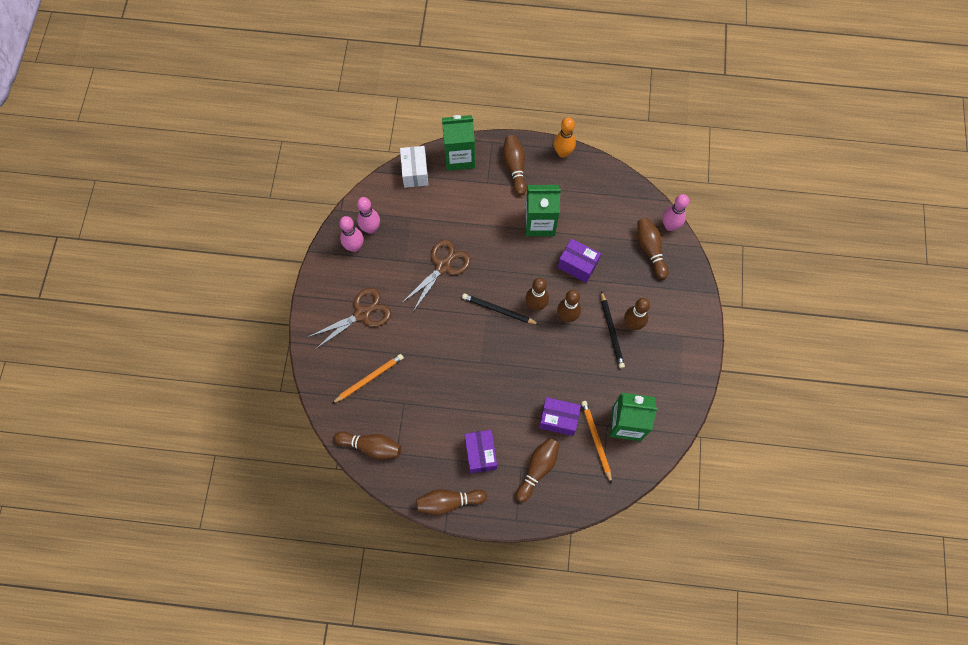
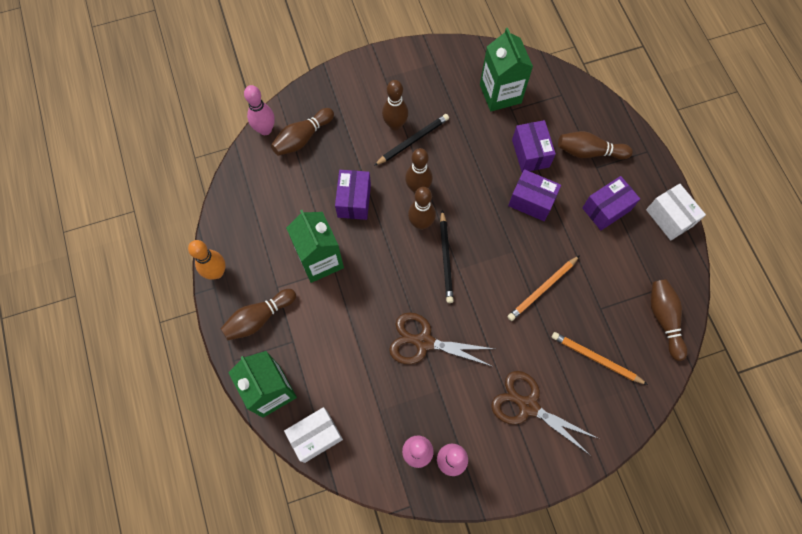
camera: 115 degrees left, 0 degrees up
brown bowling pin [416,489,487,515] -> white box [646,184,706,241]
orange pencil [581,401,612,484] -> orange pencil moved to [507,255,580,321]
none -> purple box [508,169,561,221]

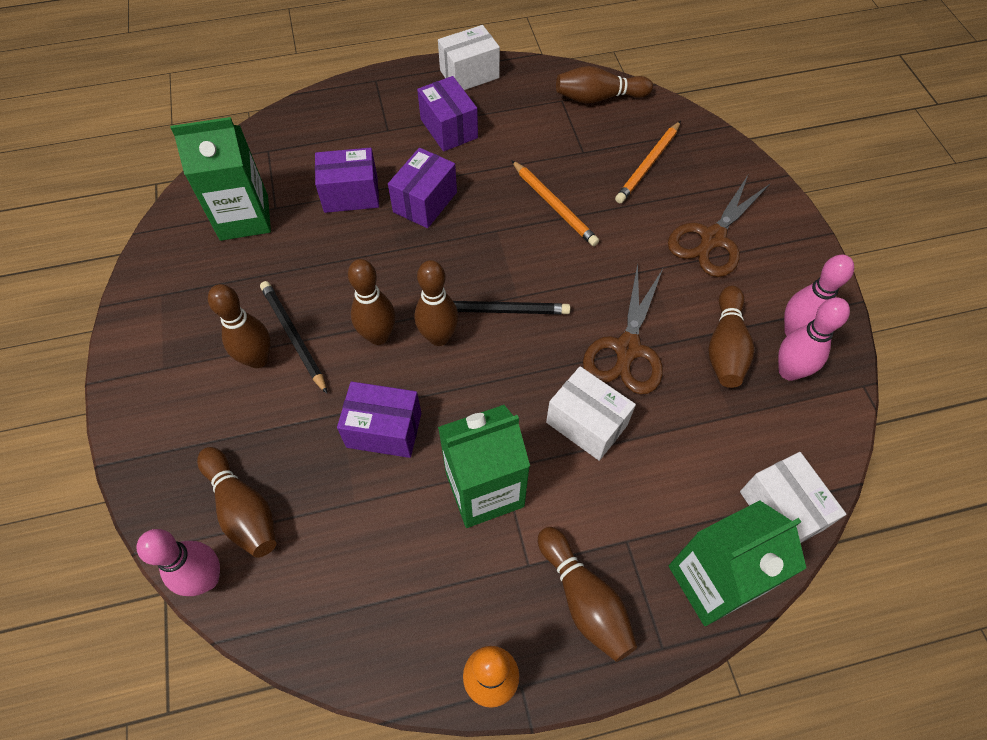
camera: 85 degrees left, 10 degrees down
brown bowling pin [558,131,633,160] -> brown bowling pin moved to [708,286,755,388]
none -> white box [546,366,636,461]

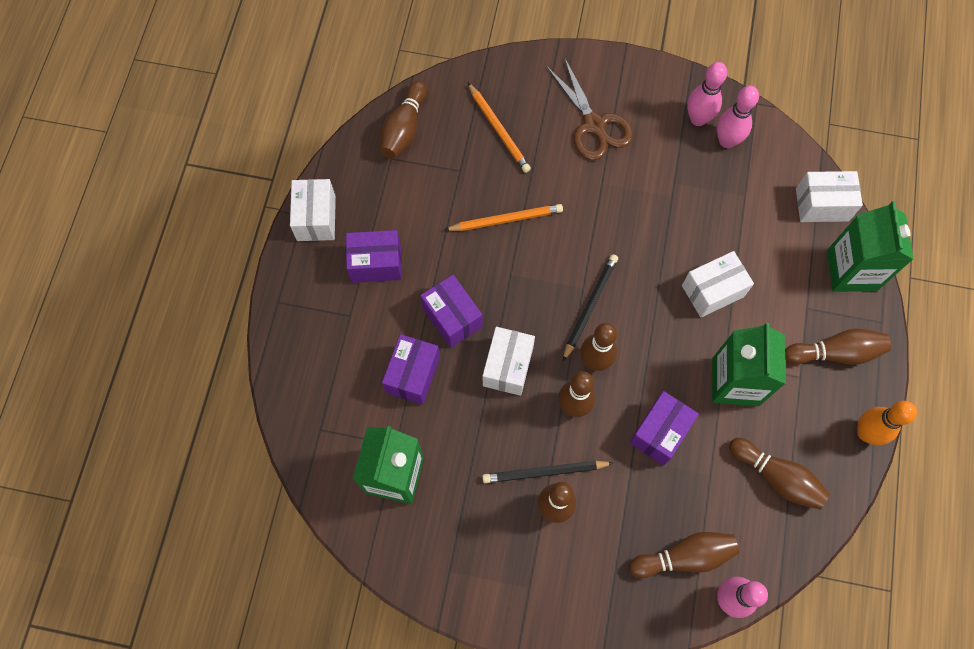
camera: 65 degrees left, 10 degrees up
brown scissors [583,263,663,394] -> none
brown bowling pin [708,286,755,388] -> brown bowling pin moved to [729,438,830,510]
none -> white box [483,327,535,396]

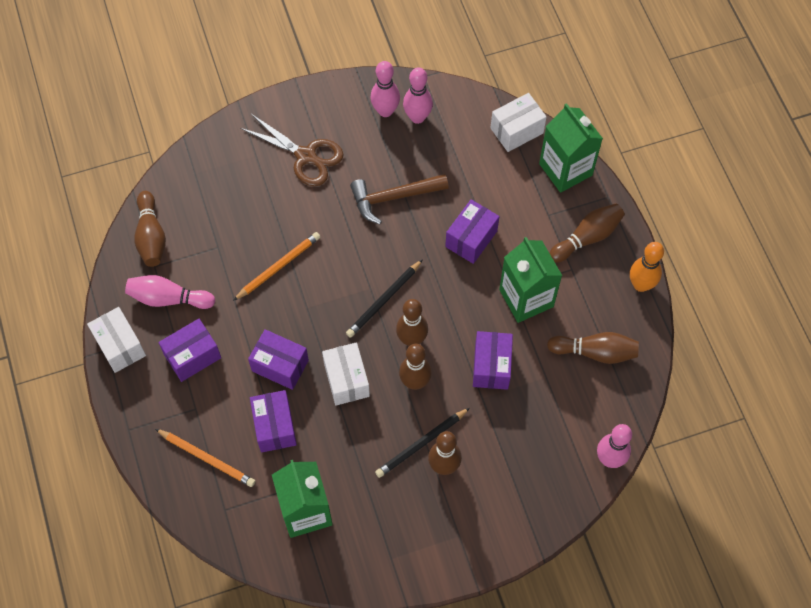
camera: 30 degrees left, 5 degrees down
orange pencil [468,83,531,173] -> orange pencil moved to [155,429,255,487]
black pencil [563,254,618,361] -> black pencil turned 135 degrees counterclockwise [346,259,423,338]
brown bowling pin [629,532,739,578] -> none
white box [682,251,754,317] -> purple box [445,199,500,264]
none -> pink bowling pin [125,275,215,309]
none -> brown hammer [350,174,449,224]

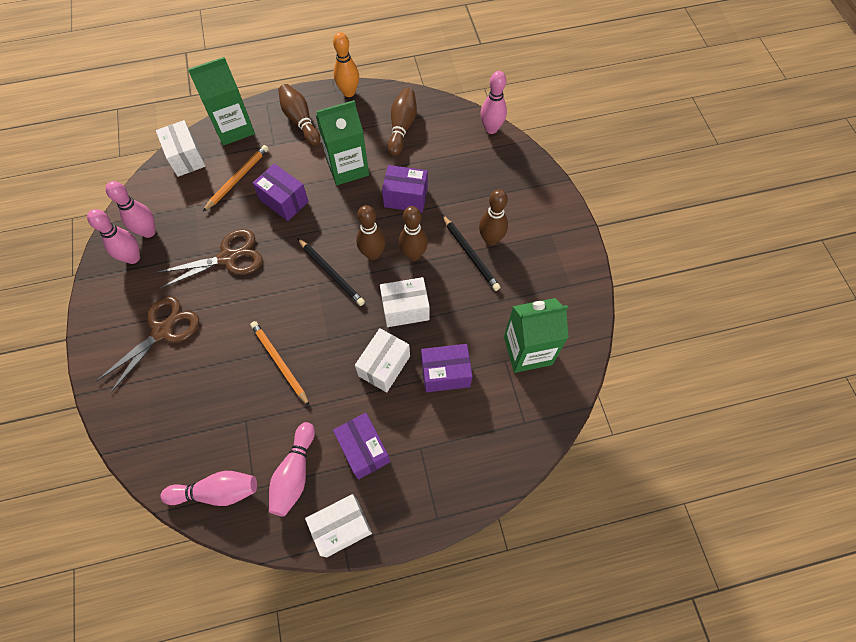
camera: 85 degrees left, 0 degrees up
brown bowling pin [135,191,166,267] -> pink bowling pin [160,471,257,506]
orange pencil [155,429,255,487] -> orange pencil moved to [203,145,269,212]
purple box [248,329,309,390] -> white box [355,328,410,392]
brown hammer [350,174,449,224] -> brown scissors [155,229,263,289]

